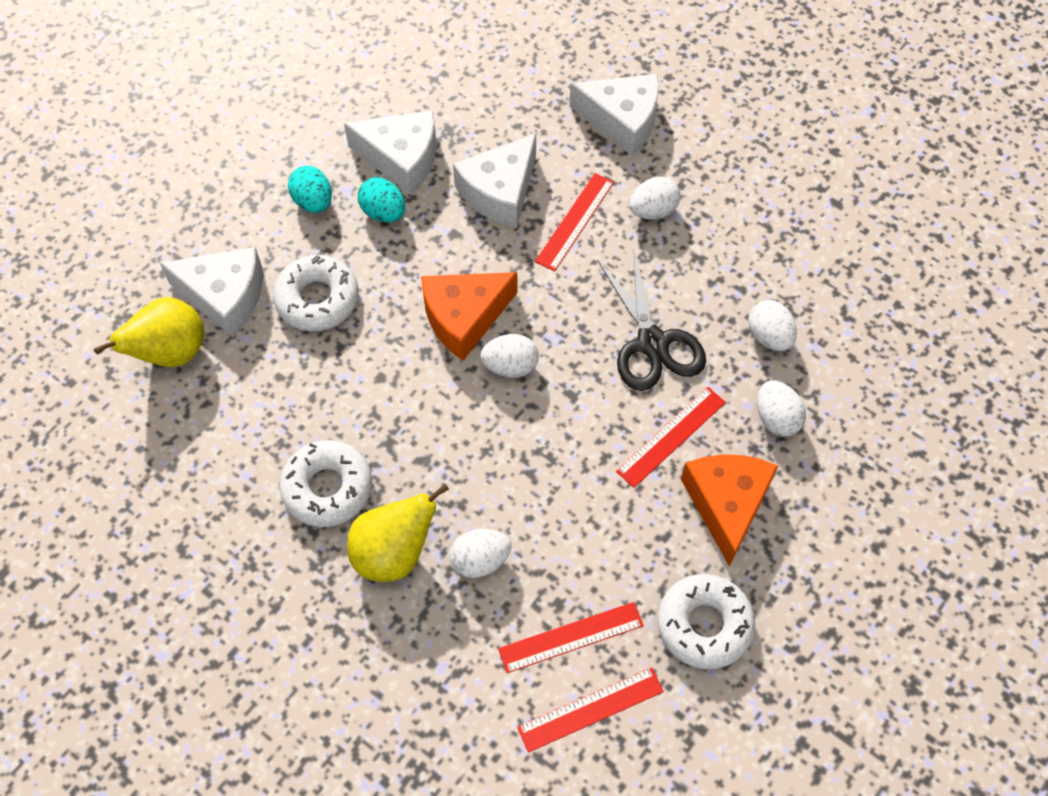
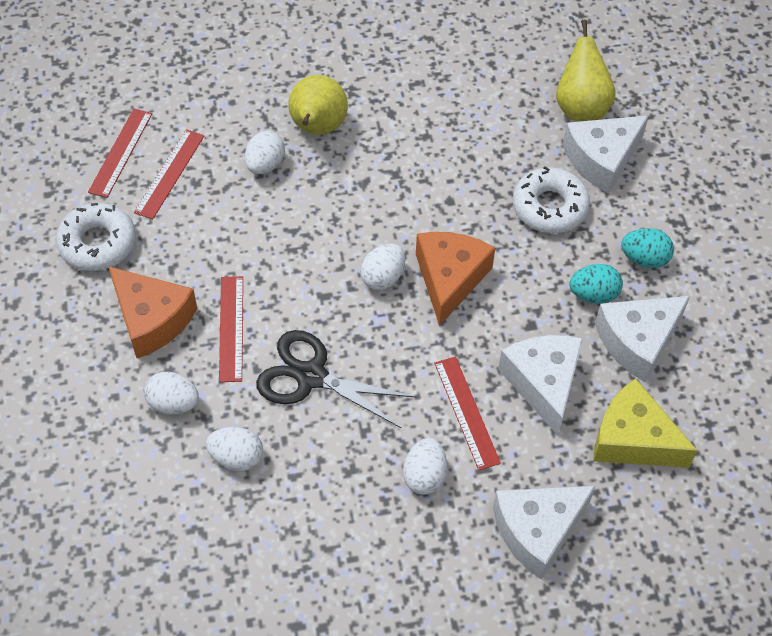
camera: 130 degrees right, 5 degrees down
white donut [279,440,372,527] -> none
none -> yellow cheese [593,378,698,468]

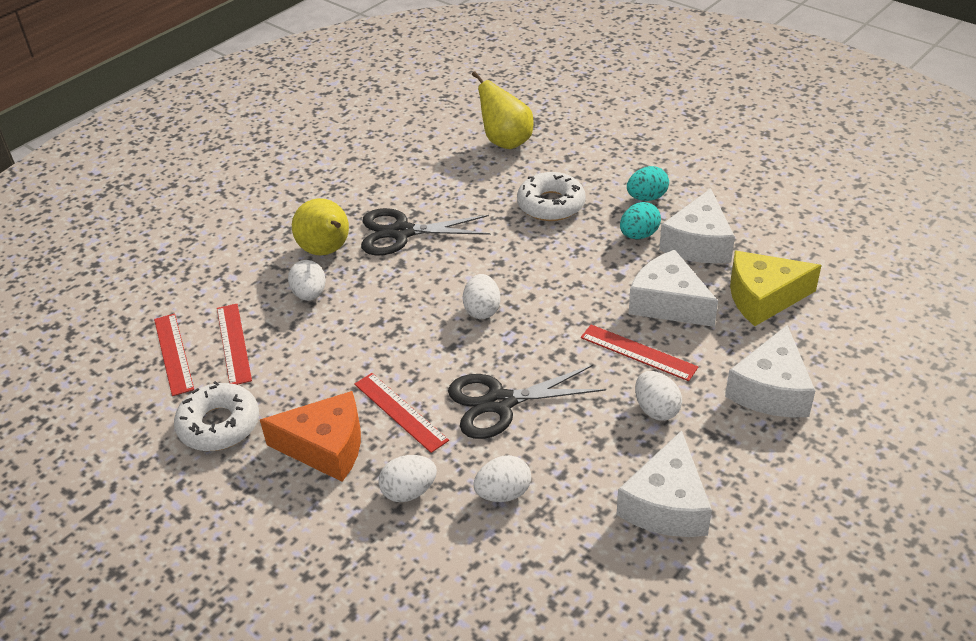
camera: 35 degrees left, 15 degrees down
orange cheese [416,232,495,326] -> none
white cheese [563,115,649,194] -> white cheese moved to [616,430,712,537]
none -> black scissors [361,208,490,256]

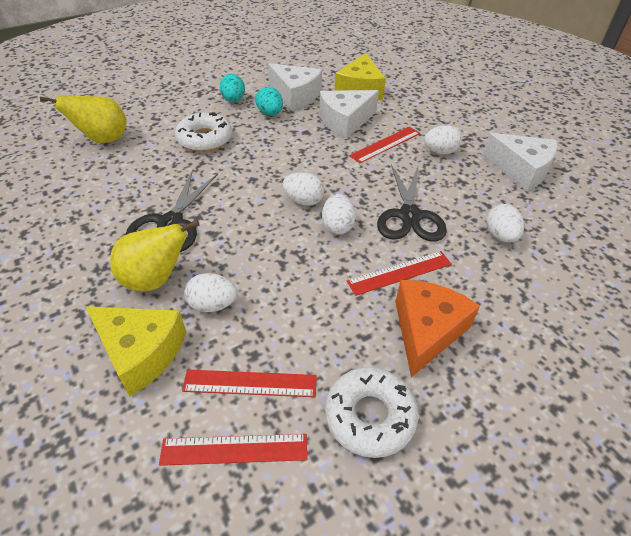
camera: 75 degrees left, 5 degrees up
white egg [378,455,437,502] -> white egg moved to [322,194,356,234]
white cheese [725,325,815,418] -> none
none -> yellow cheese [85,306,186,396]

